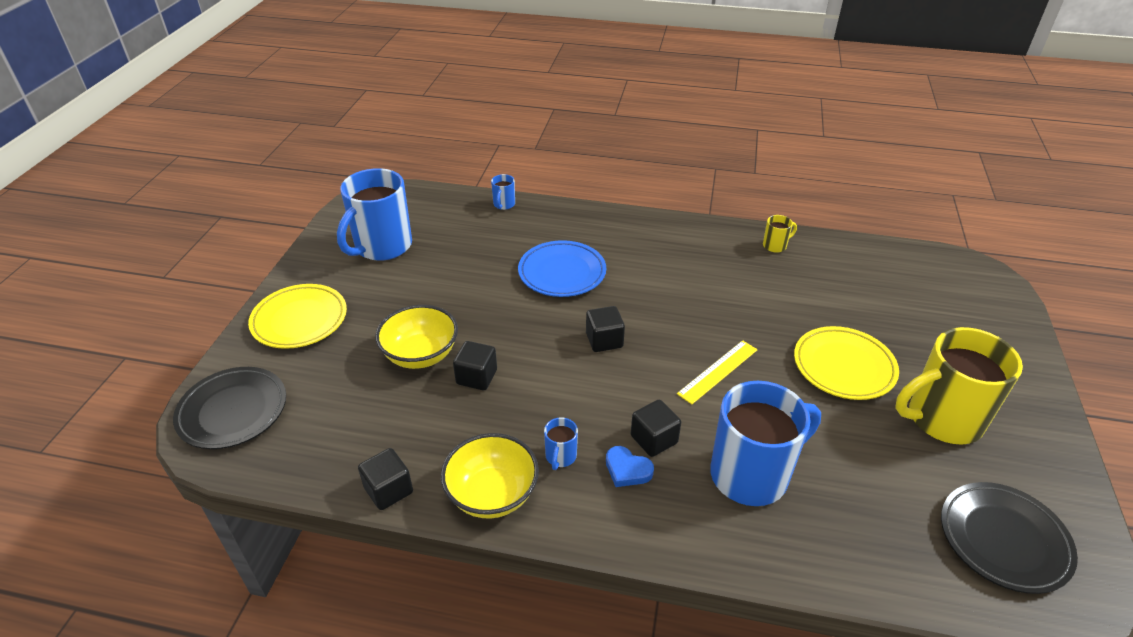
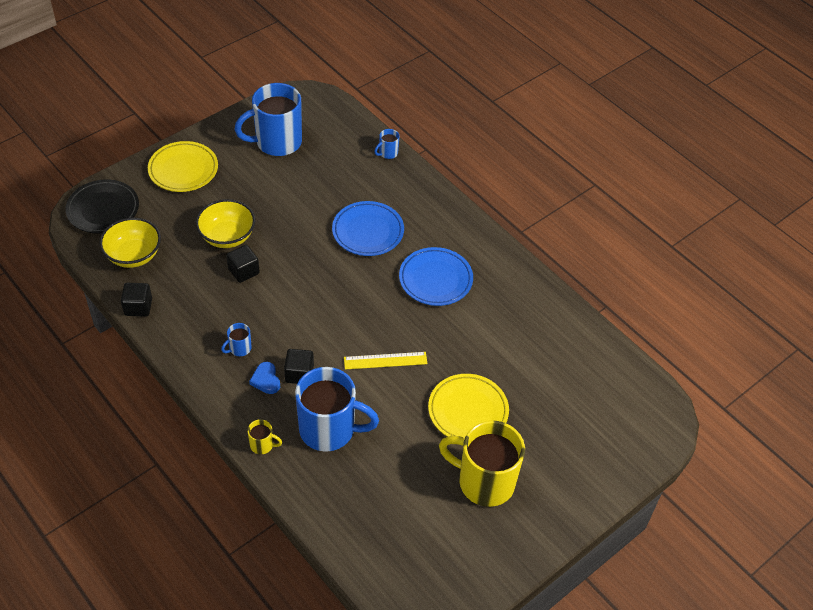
camera: 35 degrees right, 10 degrees up
yellow bowl [441,433,539,518] -> yellow bowl moved to [99,218,161,268]
black cube [586,306,625,352] -> none
yellow mug [763,215,797,253] -> yellow mug moved to [247,419,282,454]
black plate [941,482,1078,594] -> none
none -> blue plate [399,247,473,306]

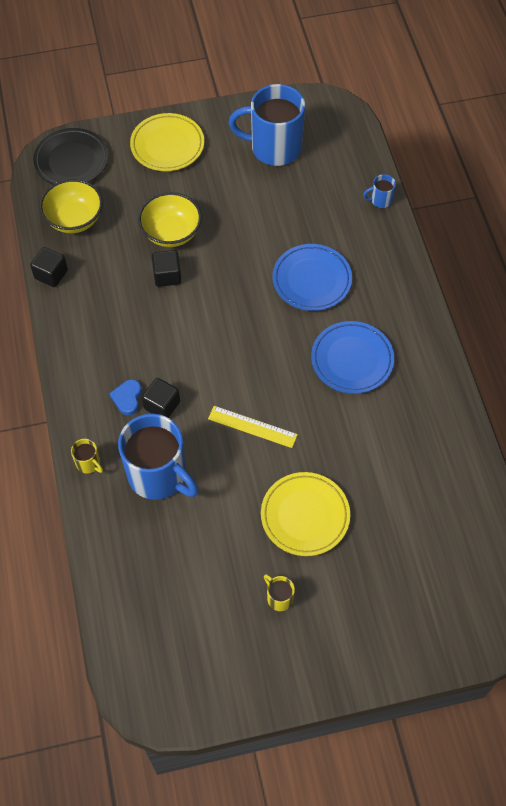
camera: 30 degrees right, 10 degrees up
blue mug [221,323,252,356] -> none
yellow mug [439,420,525,507] -> yellow mug [264,574,295,611], size x0.42

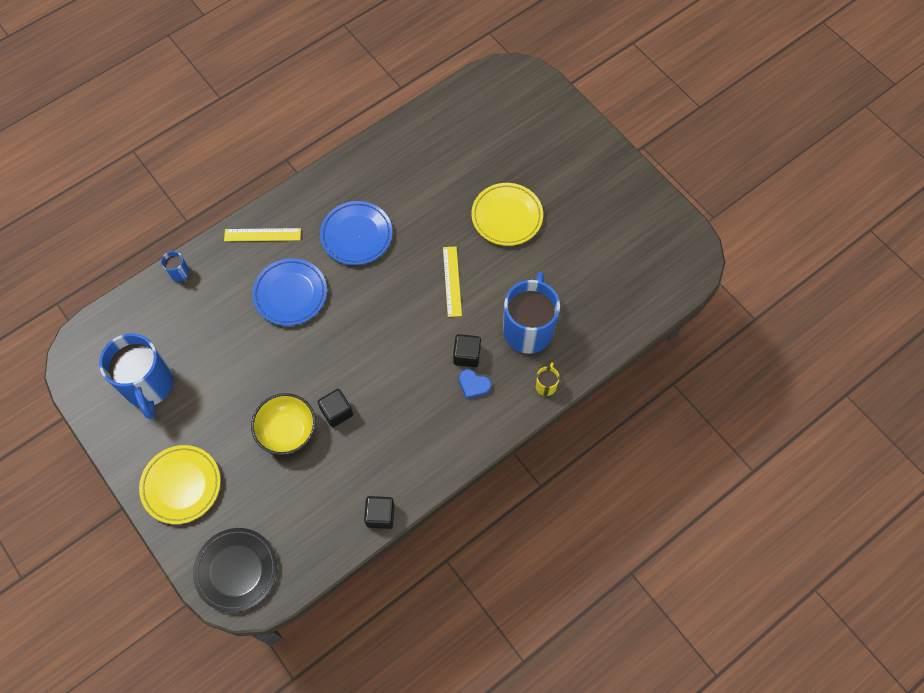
camera: 115 degrees left, 5 degrees up
yellow bowl [39,179,103,233] -> none
blue heart [109,379,142,415] -> blue heart turned 45 degrees clockwise [459,369,491,399]
yellow mug [264,574,295,611] -> none
none -> yellow ruler [224,228,301,241]

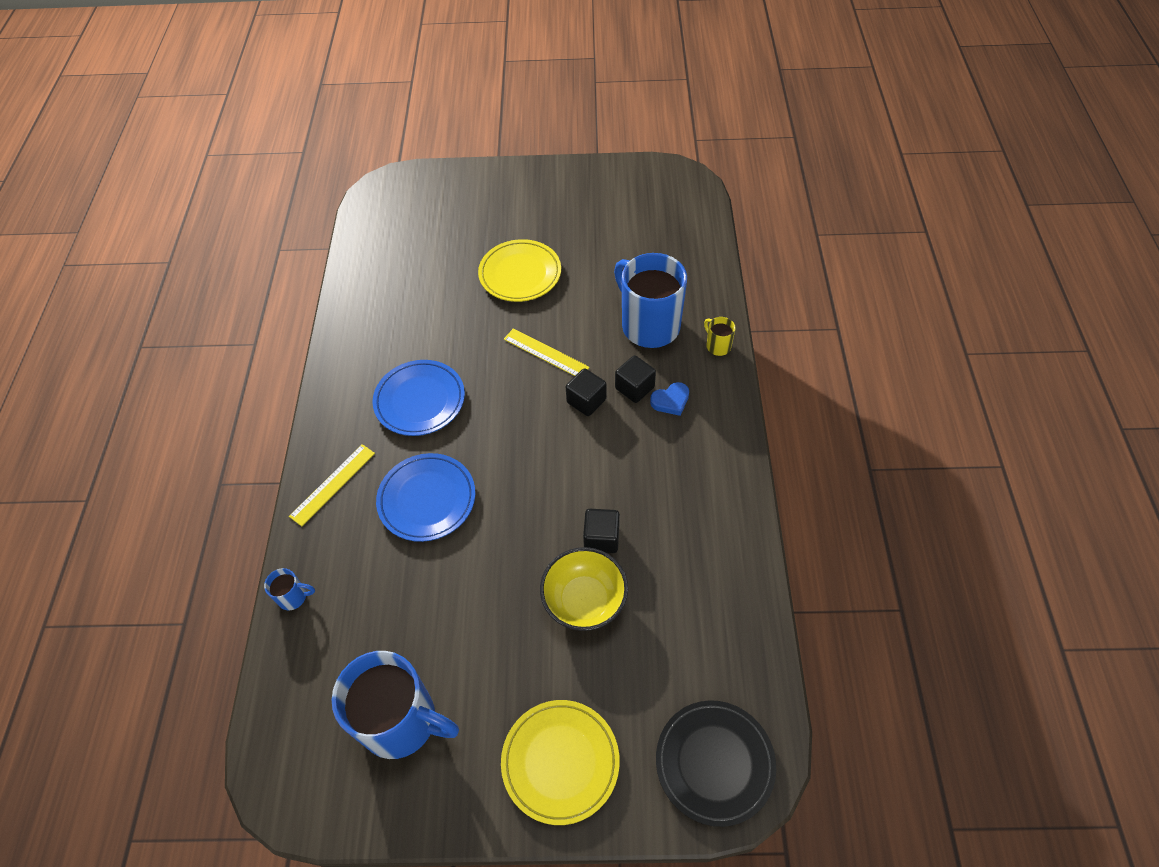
camera: 50 degrees left, 10 degrees down
black cube [364,496,395,529] -> black cube moved to [566,368,607,416]

